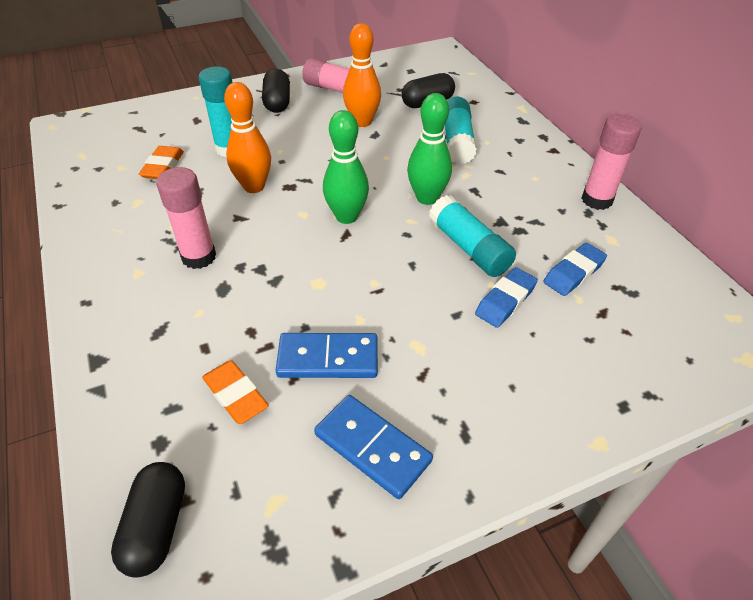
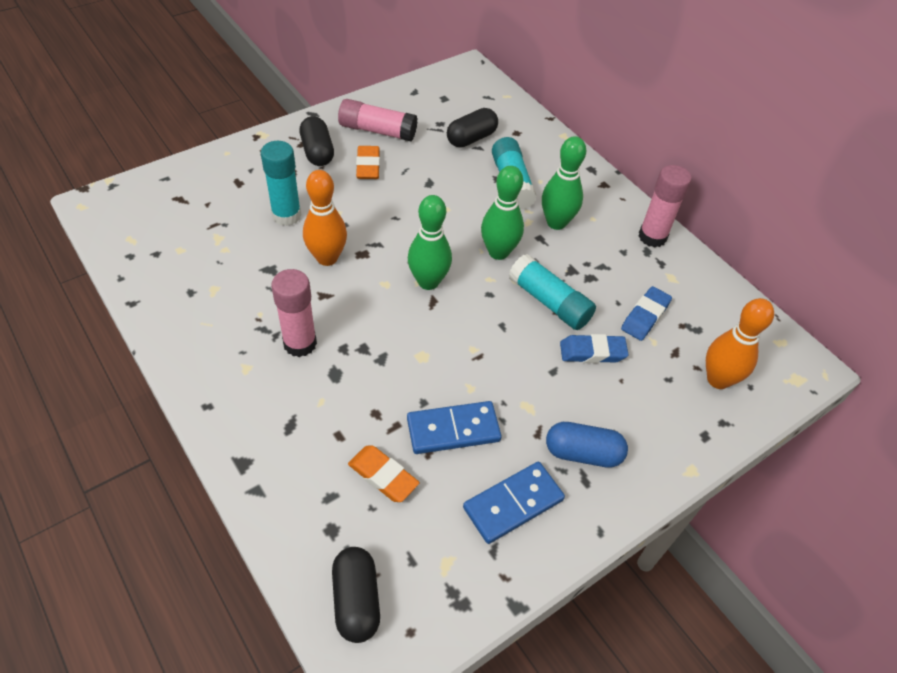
camera: 15 degrees left, 5 degrees up
orange eraser [139,146,184,179] -> orange eraser moved to [356,146,380,179]
blue domino [314,395,433,499] -> blue domino turned 60 degrees counterclockwise [463,462,565,544]
orange bowling pin [343,23,381,127] -> orange bowling pin moved to [706,298,774,389]
blue eraser [475,267,538,328] -> blue eraser turned 60 degrees clockwise [560,334,629,363]
none -> green bowling pin [542,136,586,230]
none -> blue capsule [546,422,628,468]

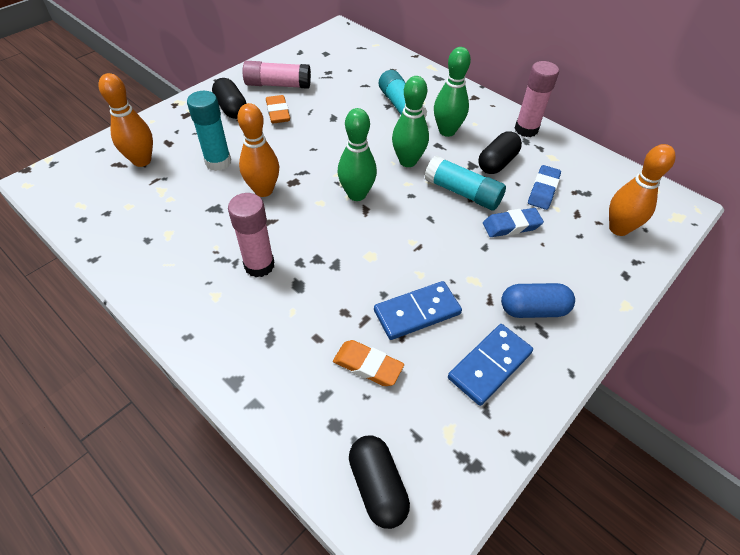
camera: 10 degrees left, 0 degrees up
black capsule [447,108,498,148] -> black capsule moved to [478,132,522,174]
none -> orange bowling pin [99,73,153,167]

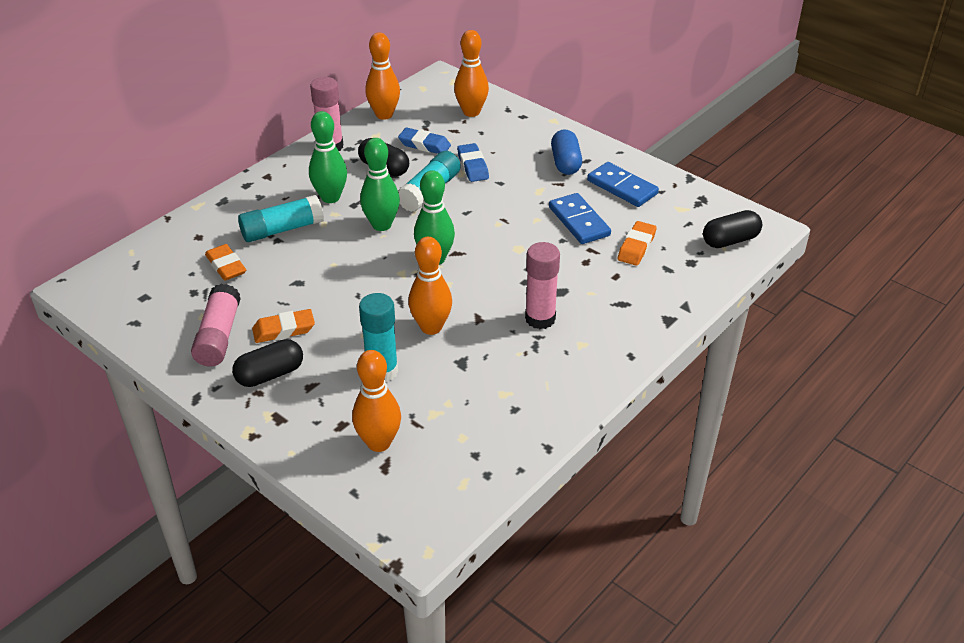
camera: 90 degrees left, 10 degrees down
none -> orange eraser [205,244,246,281]
none -> orange bowling pin [365,33,400,120]

